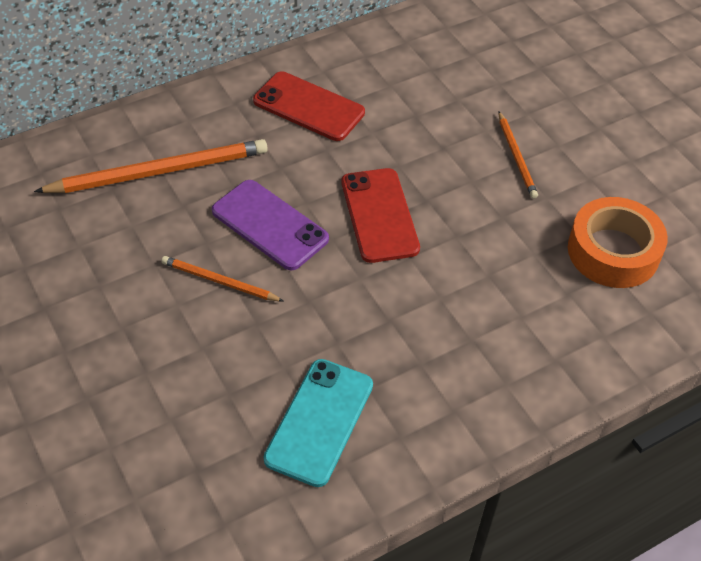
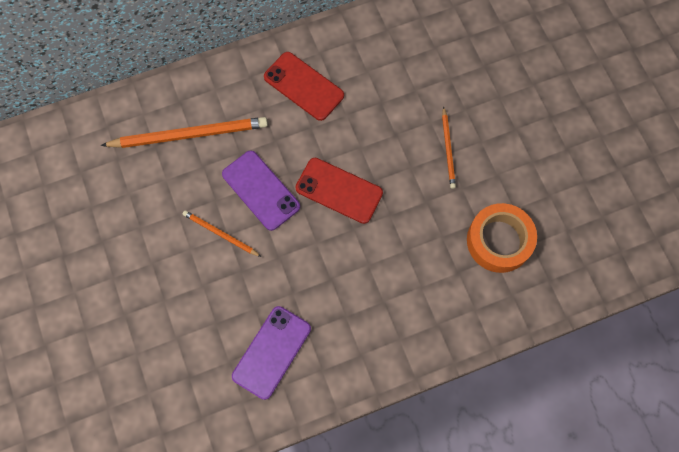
camera: 10 degrees right, 20 degrees up
turquoise phone [264,359,373,487] -> purple phone [232,306,311,400]
red phone [341,168,420,263] -> red phone turned 60 degrees counterclockwise [295,158,383,224]

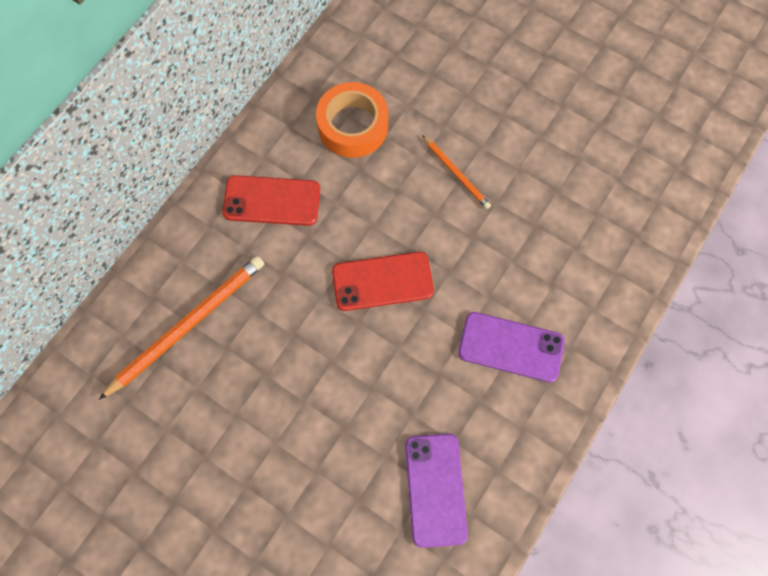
camera: 35 degrees left, 0 degrees up
orange pencil [183,210,261,257] -> none
purple phone [222,151,300,231] -> purple phone moved to [458,312,565,382]
orange tape [467,203,537,273] -> orange tape moved to [316,82,388,158]

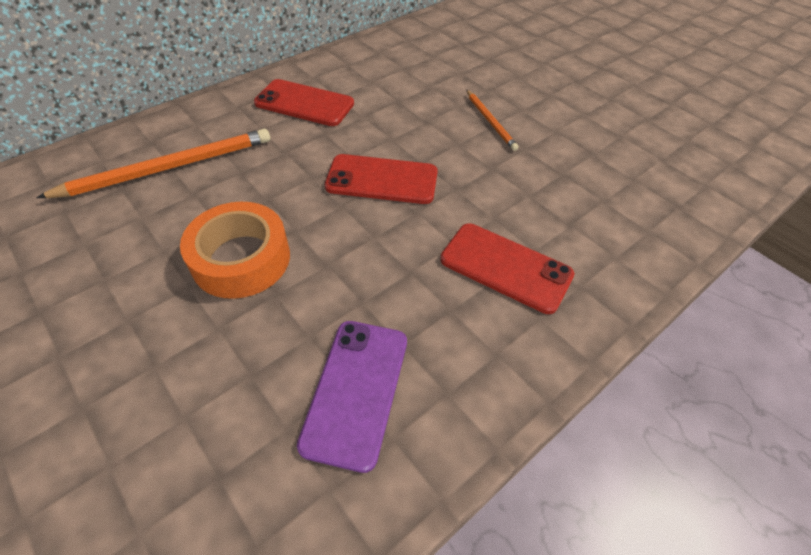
camera: 15 degrees right, 20 degrees down
orange tape [316,82,388,158] -> orange tape moved to [180,202,290,299]
purple phone [458,312,565,382] -> red phone [440,223,574,314]

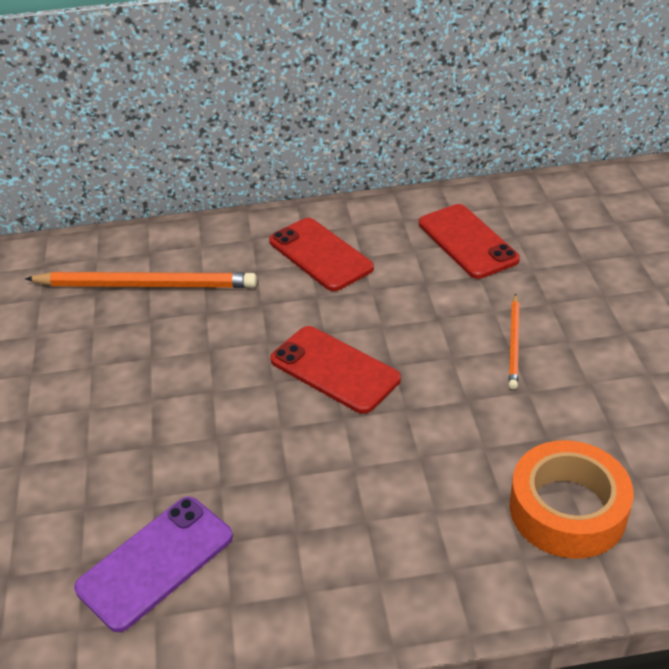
camera: 35 degrees right, 10 degrees down
orange tape [180,202,290,299] -> orange tape moved to [510,440,634,559]
red phone [440,223,574,314] -> red phone moved to [419,204,520,279]

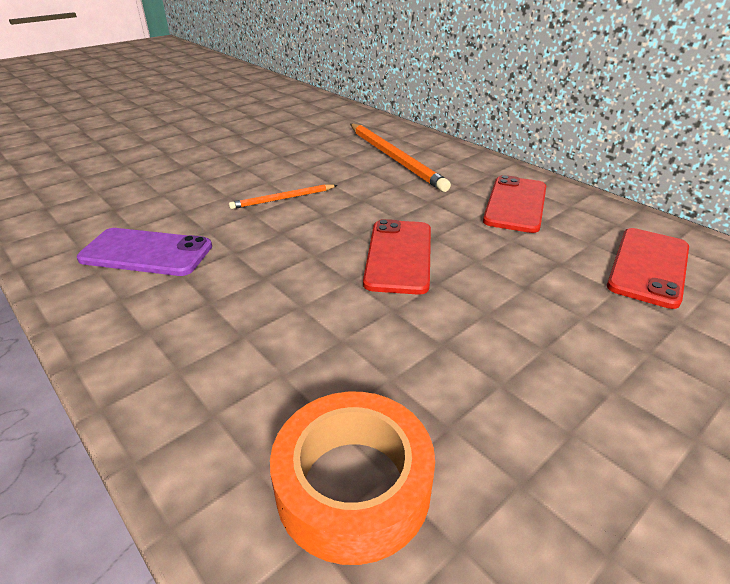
camera: 55 degrees right, 5 degrees down
orange pencil [509,294,520,389] -> orange pencil moved to [229,184,337,209]

